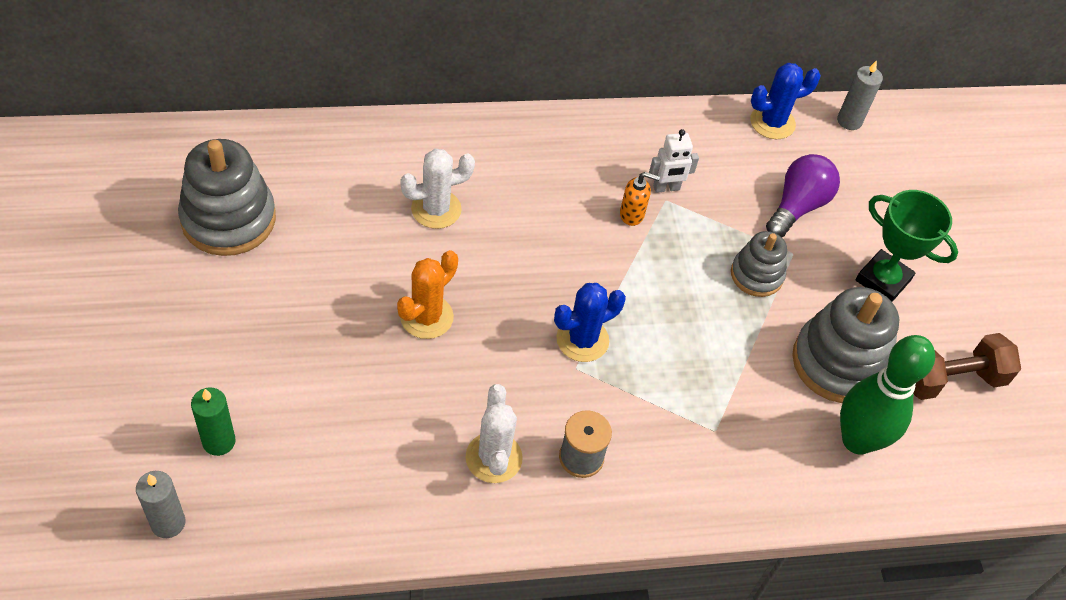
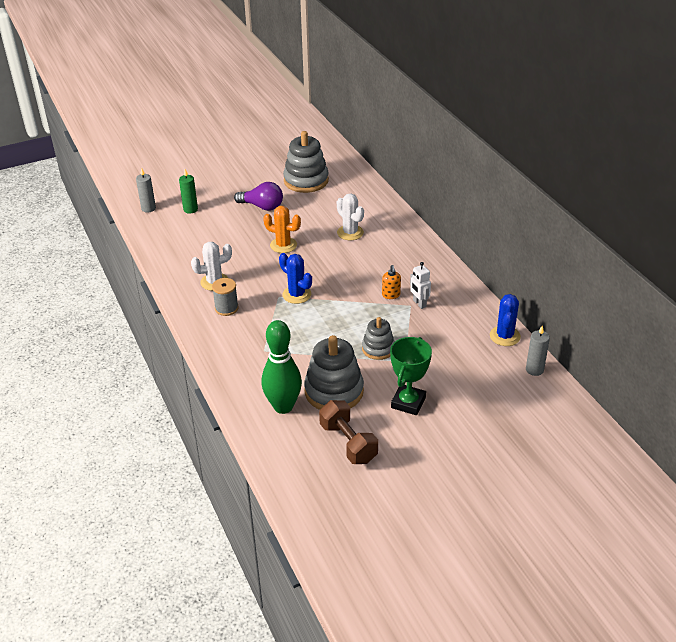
camera: 80 degrees right, 15 degrees down
blue cactus [750,63,821,139] -> blue cactus turned 45 degrees clockwise [490,294,521,346]
purple light bulb [766,154,840,237] -> purple light bulb moved to [234,182,283,211]

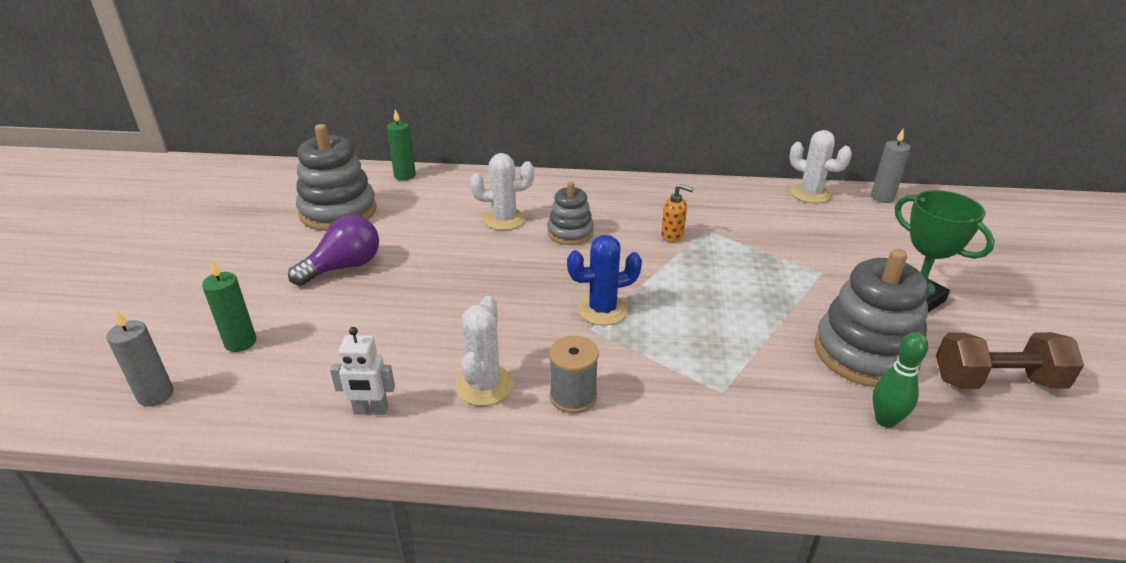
camera: 60 degrees left, 5 degrees down
green bowling pin [262,320,302,414] -> green bowling pin [873,332,928,428], size x0.55
orange cactus [263,206,301,253] -> none
grey stacking toy [362,317,395,360] -> grey stacking toy moved to [547,182,594,245]
white robot [410,262,431,309] -> white robot moved to [330,327,395,415]
blue cactus [490,294,521,346] -> white cactus [789,130,852,203]
none -> green candle [386,109,416,180]

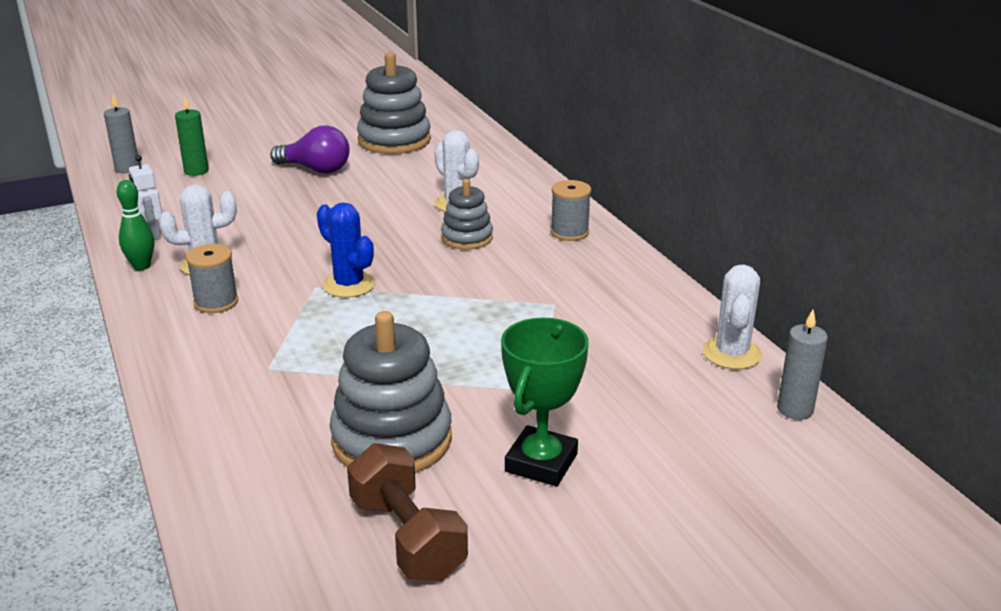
camera: 60 degrees right, 5 degrees down
green candle [386,109,416,180] -> none
orange soap dispenser [661,184,694,242] -> none
green bowling pin [873,332,928,428] -> green bowling pin moved to [117,180,154,270]
none -> grey spool [551,180,591,241]

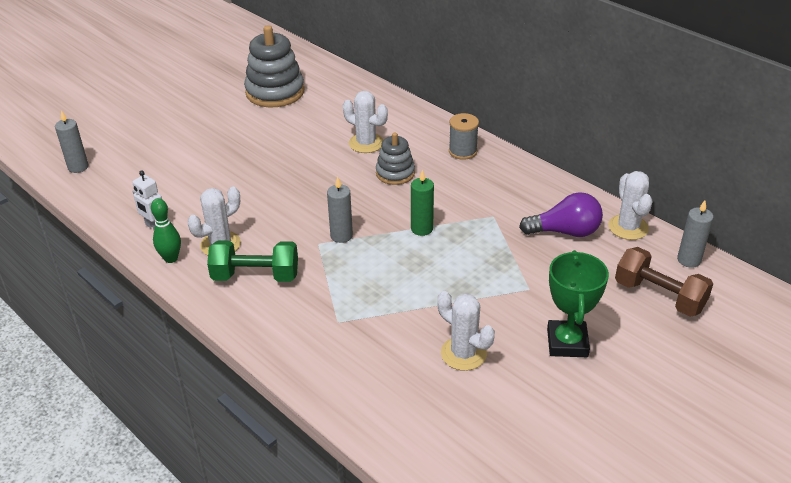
camera: 20 degrees left, 10 degrees up
green candle [175,95,209,176] -> green candle moved to [411,170,434,236]
grey spool [186,244,238,313] -> green dumbbell [207,240,298,282]
purple light bulb [270,125,350,174] -> purple light bulb moved to [519,192,603,237]
blue cactus [317,202,375,298] -> grey candle [327,176,353,243]
grey stacking toy [330,311,452,473] -> white cactus [437,291,495,371]
brown dumbbell [347,443,468,581] -> brown dumbbell moved to [615,247,713,317]

